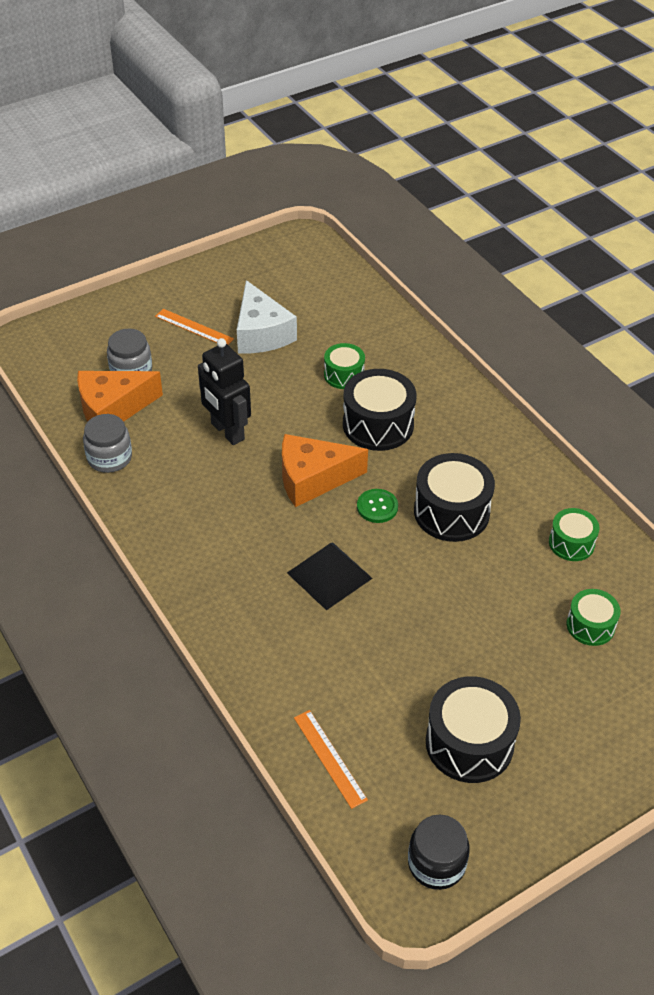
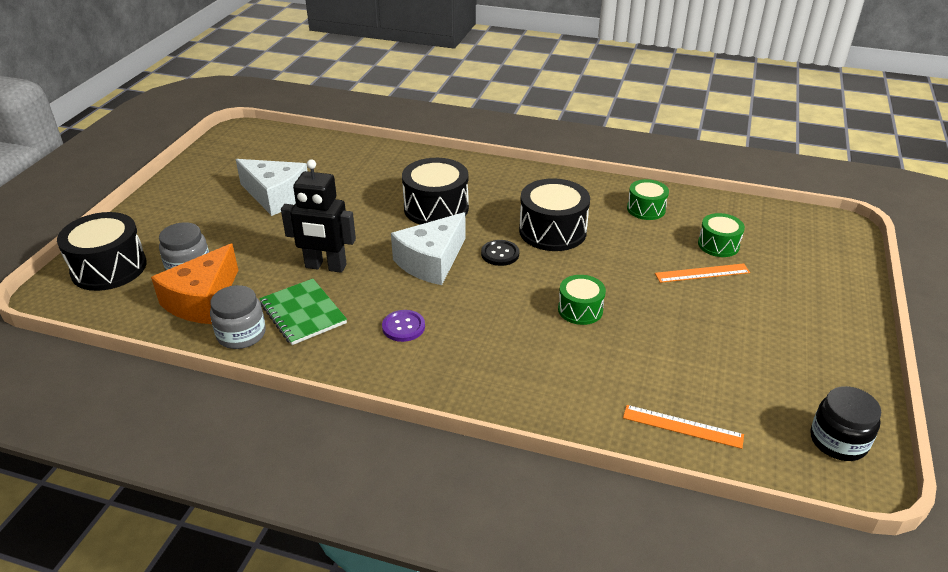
camera: 40 degrees left, 10 degrees down
orange ruler [155,309,234,345] -> orange ruler moved to [655,263,750,283]
orange cheese [282,434,368,507] -> white cheese [391,212,466,285]
black pyramid [287,542,373,610] -> none
green drum [324,343,365,389] -> green drum moved to [558,275,606,325]
green button [357,489,398,523] -> black button [481,240,519,266]
black drum [426,676,521,783] -> black drum moved to [57,212,147,291]
none -> green notebook [259,279,347,345]
none -> purple button [382,310,425,342]

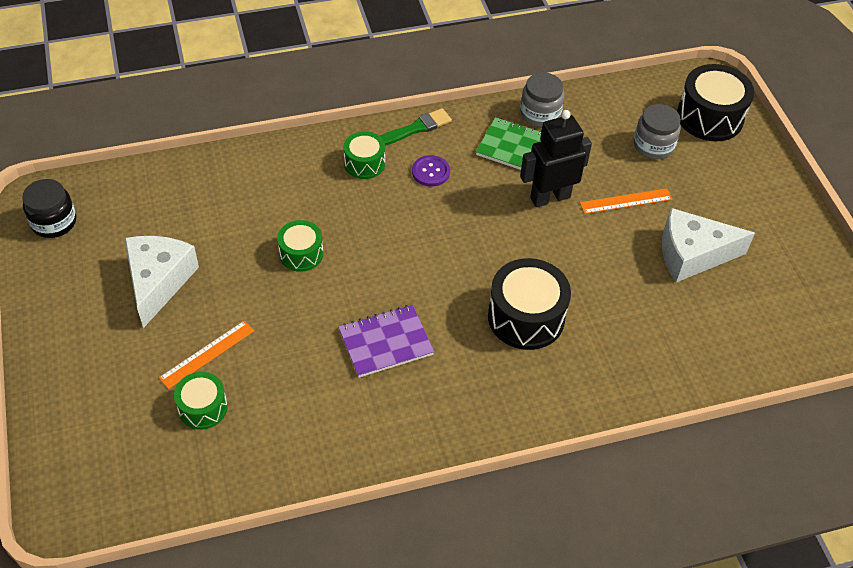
camera: 145 degrees right, 15 degrees up
orange cheese [151,243,238,324] -> none
white cheese [391,212,466,285] -> white cheese moved to [124,236,199,328]
black button [481,240,519,266] -> none
black drum [519,178,590,251] -> purple notebook [338,305,434,378]
orange ruler [623,405,744,449] -> orange ruler moved to [580,188,672,214]
green drum [627,179,669,220] -> green drum moved to [344,131,385,179]
none -> green brush [380,108,452,146]

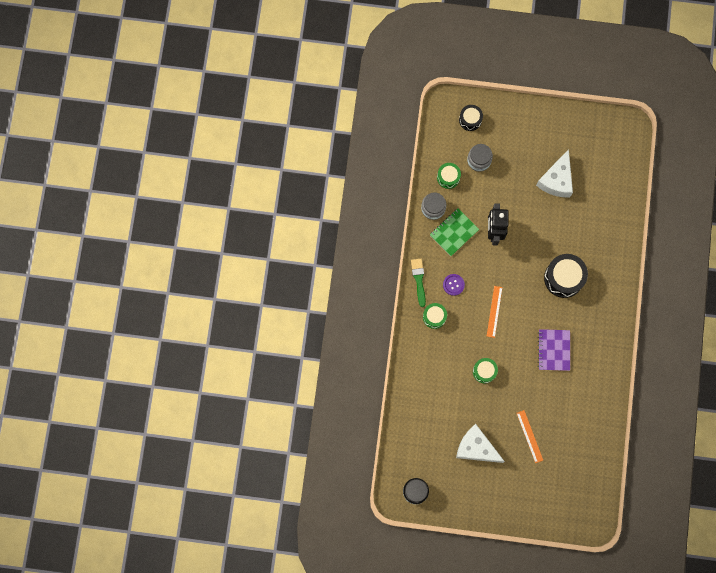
camera: 65 degrees left, 25 degrees up
green drum [174,372,228,430] -> green drum moved to [437,163,461,189]
orange ruler [580,188,672,214] -> orange ruler moved to [487,286,503,338]
black drum [677,64,754,141] -> black drum [459,105,483,131], size x0.59

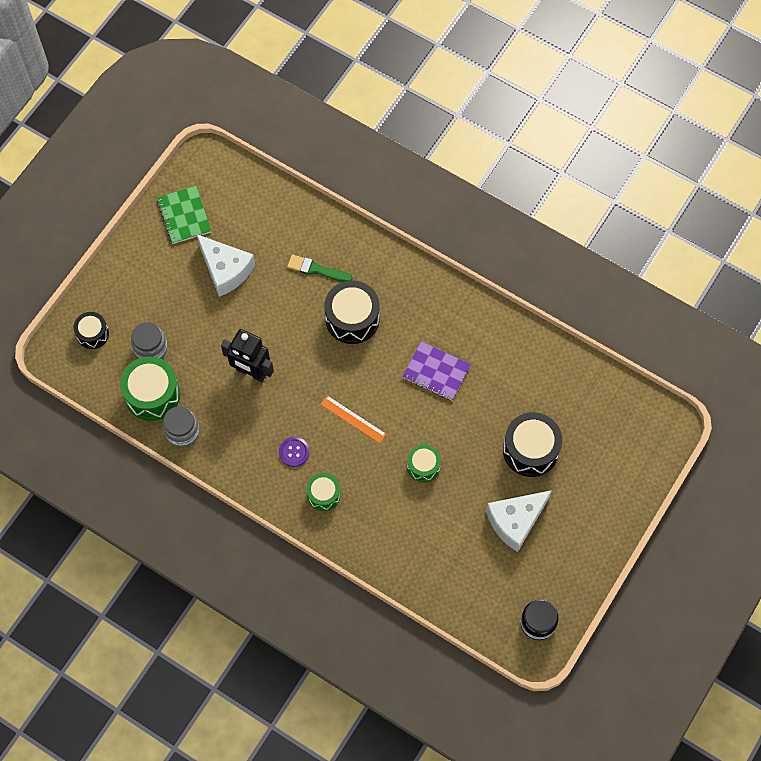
camera: 65 degrees left, 10 degrees down
green brush [411,259,426,307] -> green brush moved to [287,254,353,282]
green notebook [430,208,479,256] -> green notebook moved to [157,186,211,244]
green drum [437,163,461,189] -> green drum [120,356,180,421], size x1.70
orange ruler [517,410,543,463] -> black drum [503,412,562,477]

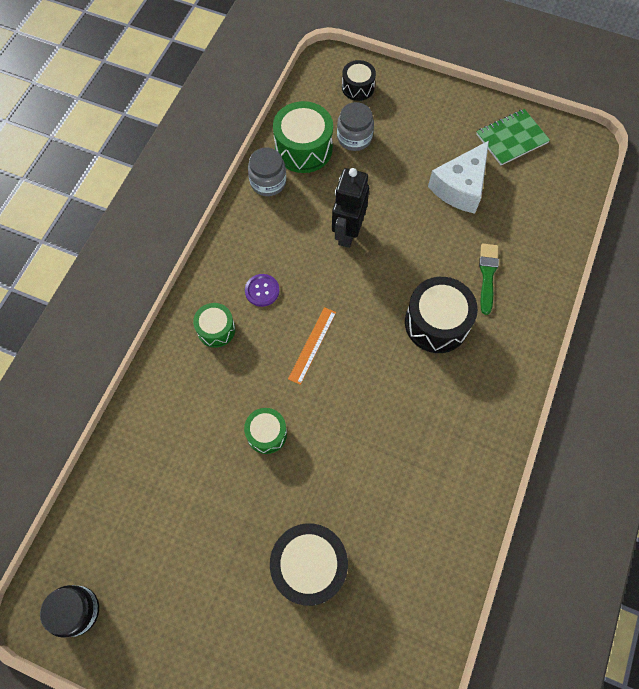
camera: 80 degrees right, 0 degrees up
purple notebook [402,341,471,400] -> none
white cheese [486,490,552,552] -> none

